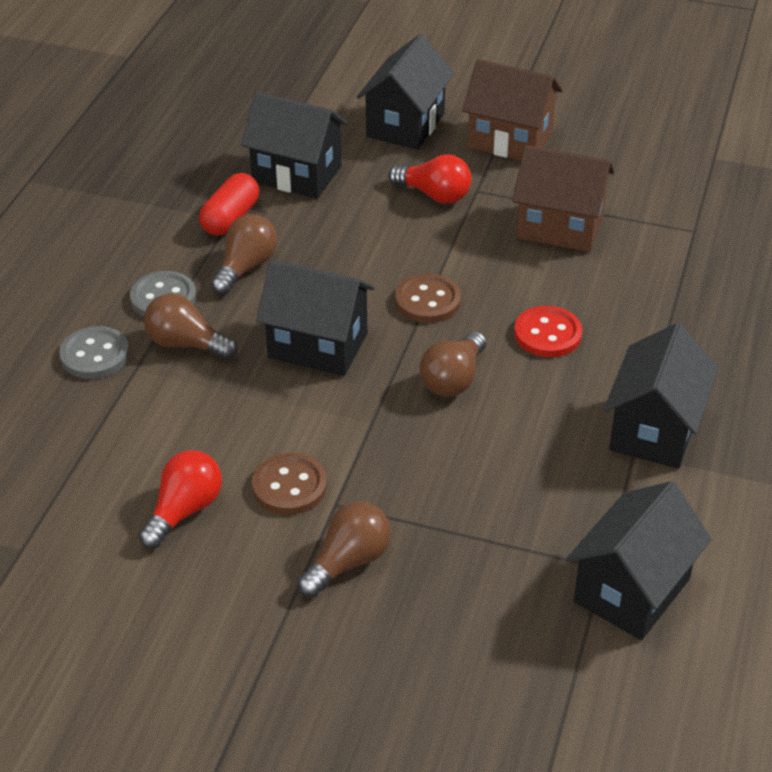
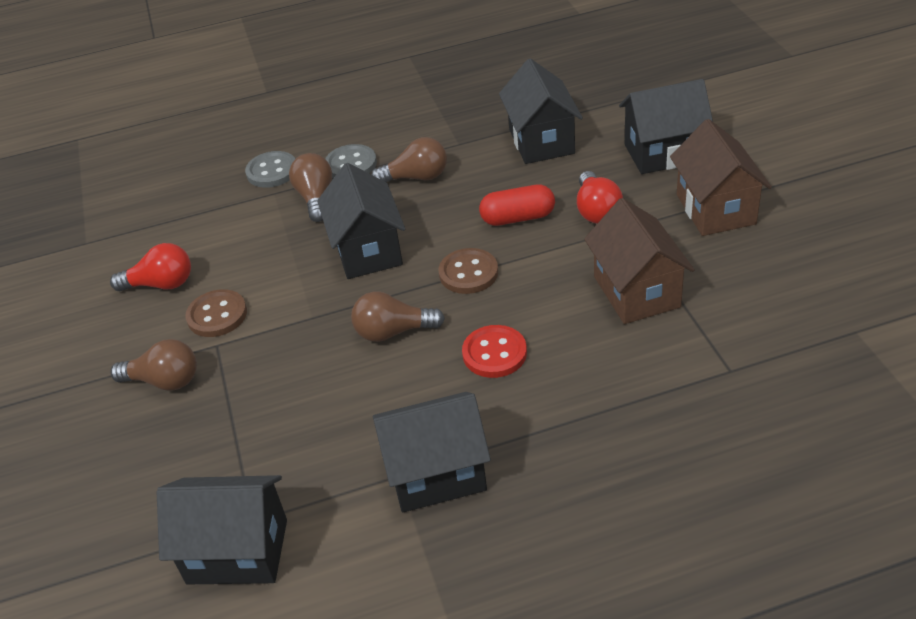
camera: 60 degrees right, 0 degrees up
red capsule [199,173,259,236] -> red capsule moved to [479,184,555,226]

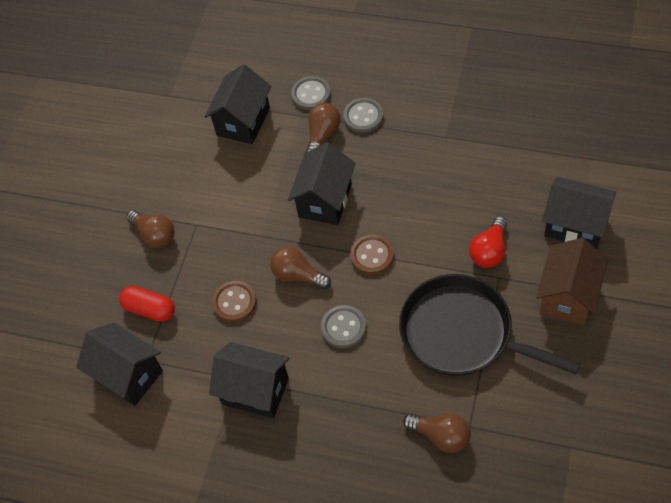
camera: 35 degrees right, 15 degrees up
red light bulb [110,243,191,291] -> none
brown button [185,289,247,337] -> brown button moved to [212,281,256,322]
brown light bulb [371,137,447,182] -> brown light bulb moved to [403,413,471,453]
red button [462,325,527,378] -> grey button [321,305,366,348]
red capsule [479,184,555,226] -> red capsule moved to [119,286,175,322]
black house [499,59,583,164] -> black house moved to [204,64,272,144]
brown house [584,198,695,324] -> black pan [399,274,581,376]

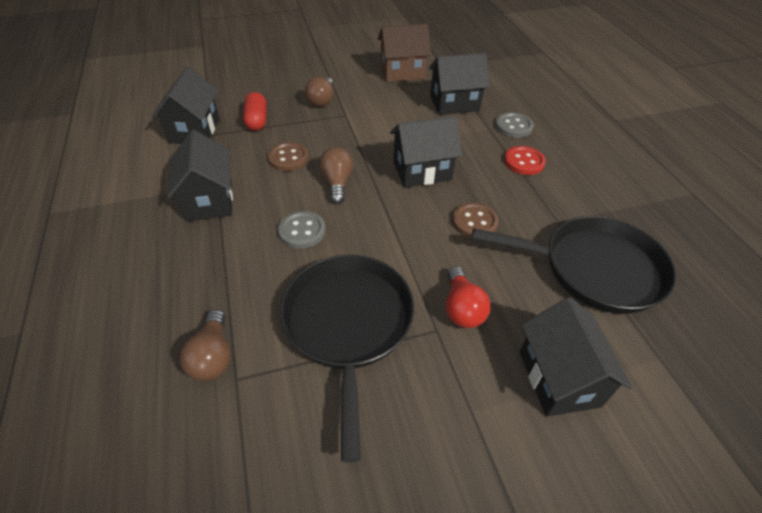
camera: 50 degrees right, 10 degrees down
brown light bulb [306,103,341,152] -> none
grey button [343,98,383,133] -> red button [504,146,546,175]
brown button [350,235,394,275] -> brown button moved to [452,203,499,238]
red light bulb [469,217,508,268] -> red light bulb turned 90 degrees counterclockwise [446,267,490,328]
brown house [536,238,608,326] -> brown house moved to [378,24,431,82]
none -> black pan [472,216,676,314]

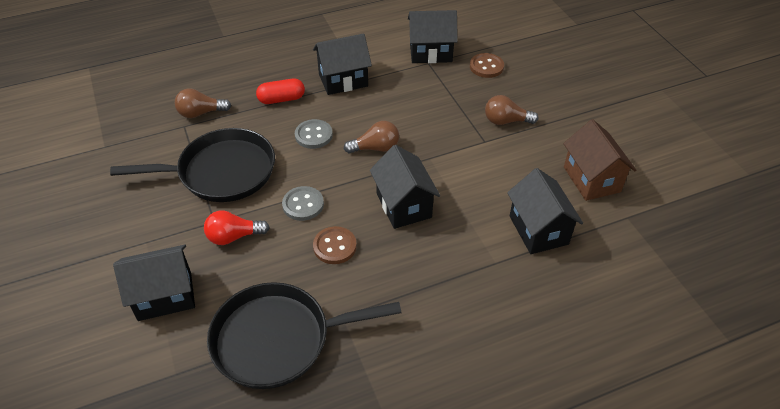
camera: 85 degrees right, 0 degrees up
red capsule [243,92,267,131] -> red capsule moved to [256,78,305,104]
brown button [268,142,309,171] -> brown button moved to [470,53,504,78]
black pan [472,216,676,314] -> black pan turned 75 degrees clockwise [207,282,401,389]
grey button [495,112,534,138] -> grey button moved to [282,186,324,221]
red button [504,146,546,175] -> none

